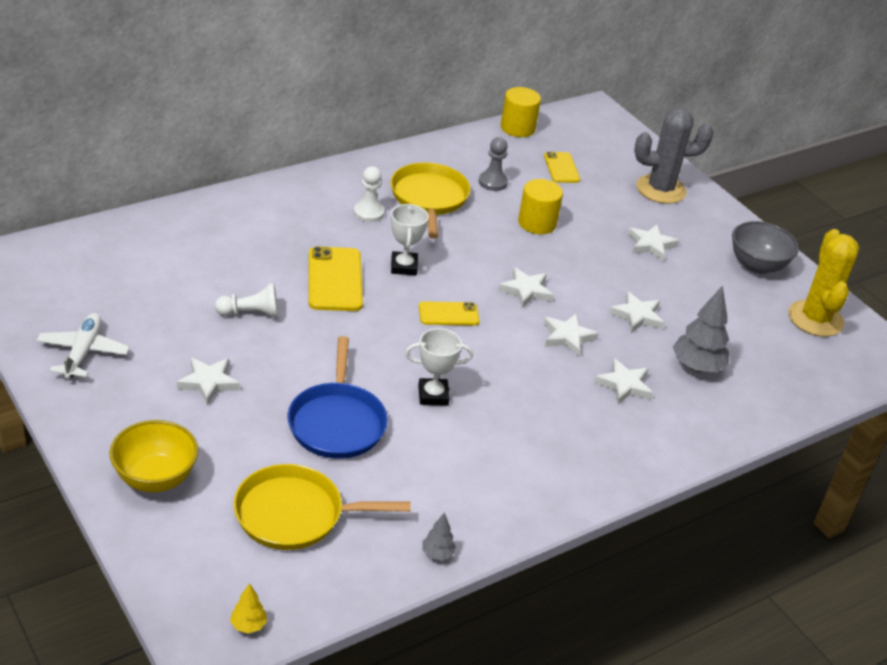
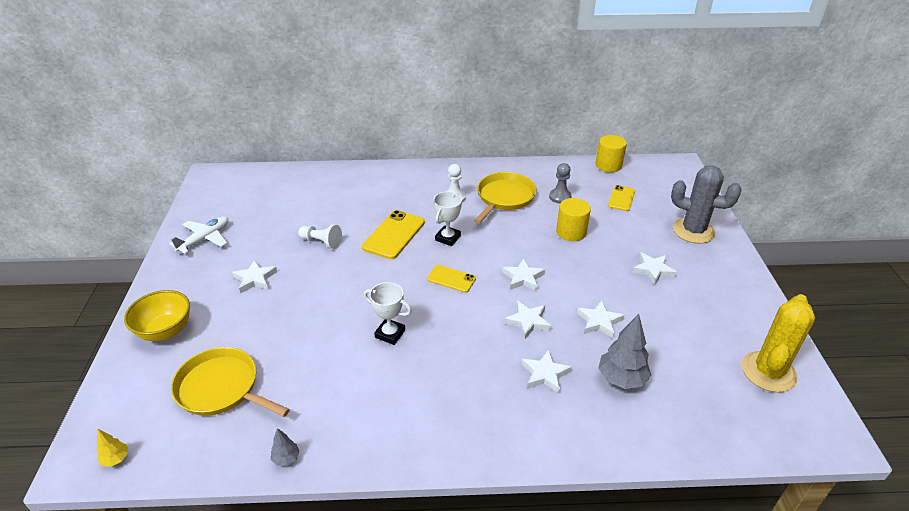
camera: 35 degrees right, 0 degrees up
blue pan [288,336,388,459] -> none
grey bowl [732,221,799,274] -> none

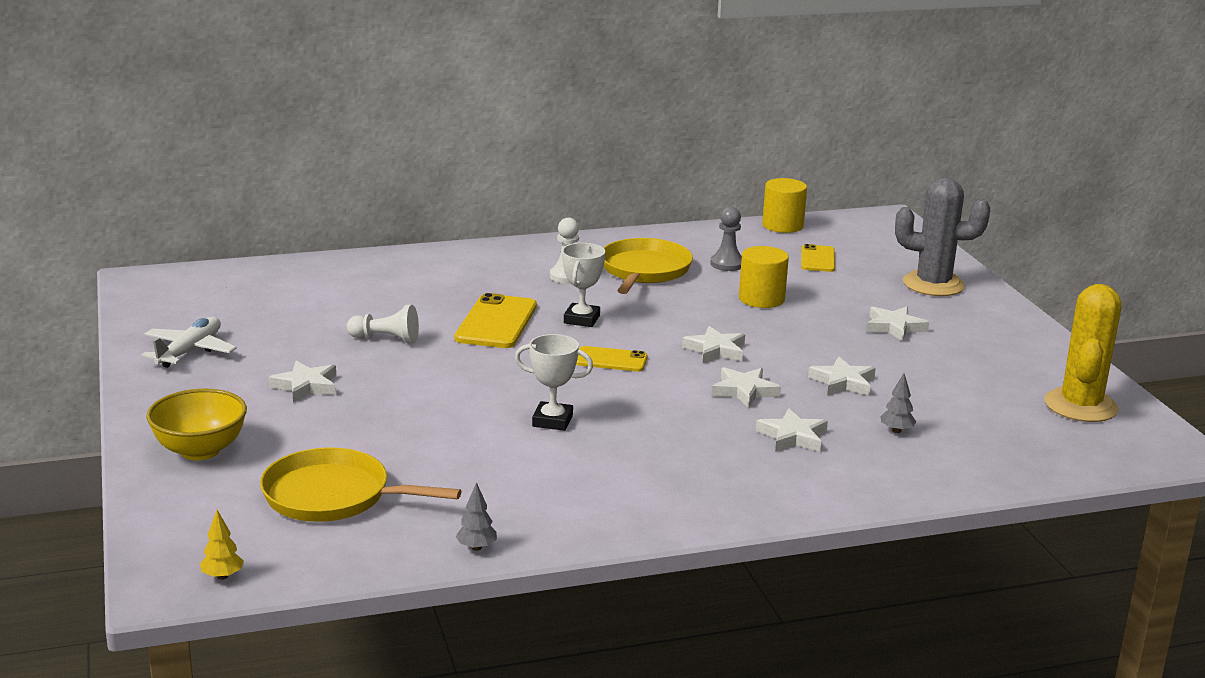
camera: 15 degrees left, 15 degrees down
grey tree [598,314,651,389] -> grey tree [880,373,916,433], size x0.50

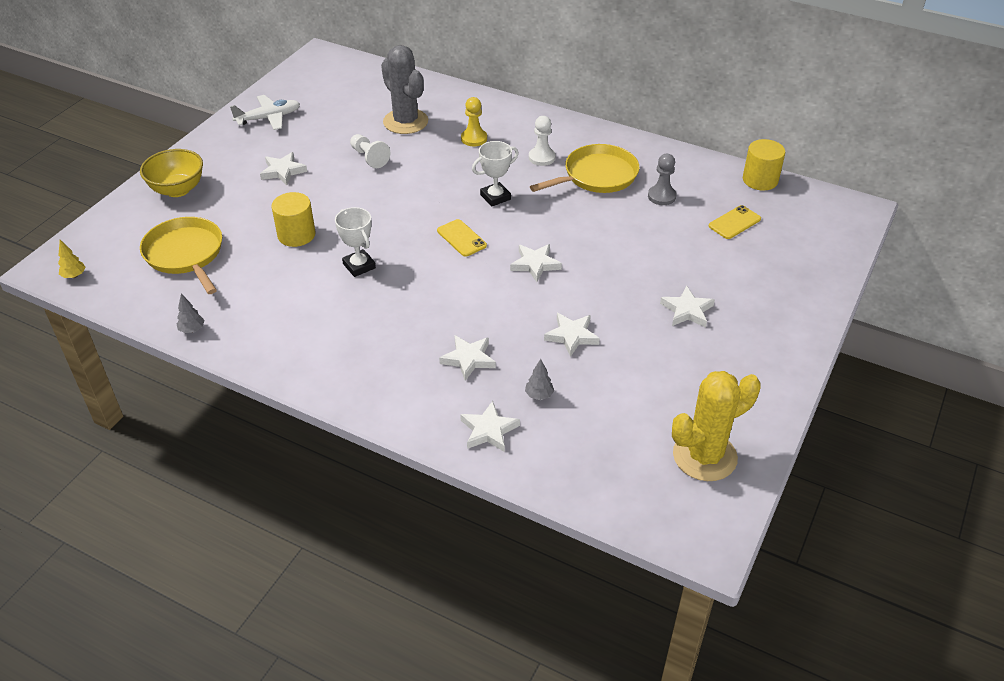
camera: 45 degrees right, 20 degrees up
yellow phone [455,293,537,348] -> none
white star [712,367,781,408] -> white star moved to [460,401,520,452]
yellow cylinder [739,246,789,308] -> yellow cylinder moved to [271,192,315,247]
grey cactus [895,178,990,296] -> grey cactus moved to [381,45,428,134]
none -> yellow pawn [461,97,487,146]

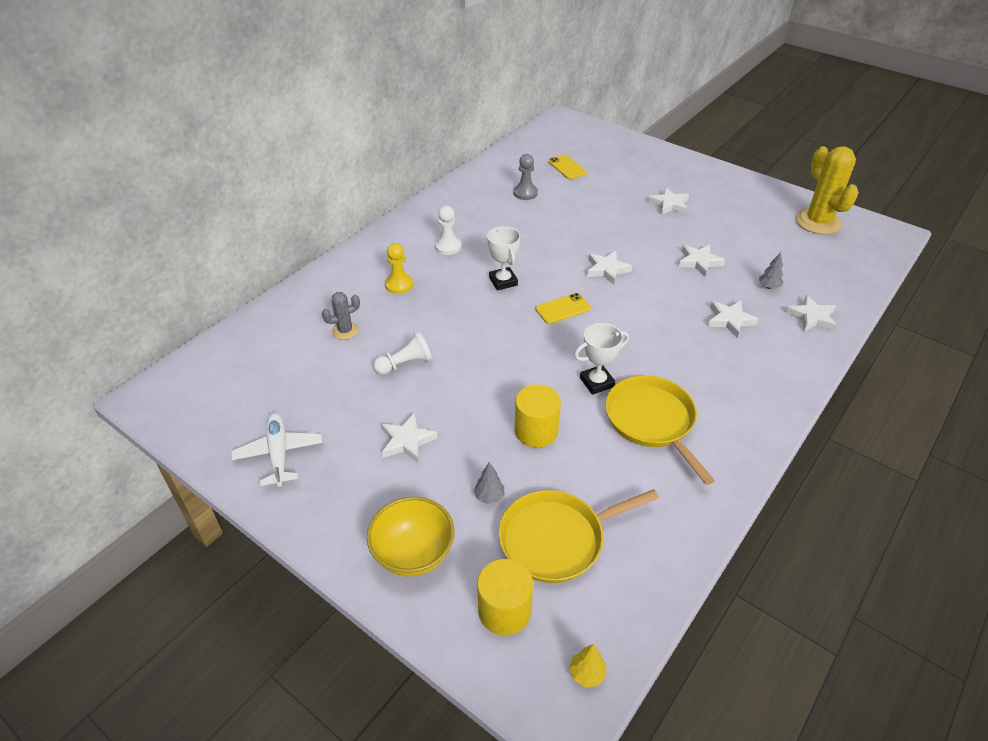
camera: 80 degrees left, 0 degrees up
grey tree [177,293,204,333] -> grey tree moved to [474,462,504,504]
grey cactus [381,45,428,134] -> grey cactus [322,292,360,340], size x0.50
yellow pan [530,144,639,193] -> yellow pan moved to [605,375,715,485]
yellow cylinder [743,139,785,190] -> yellow cylinder moved to [477,559,533,635]

